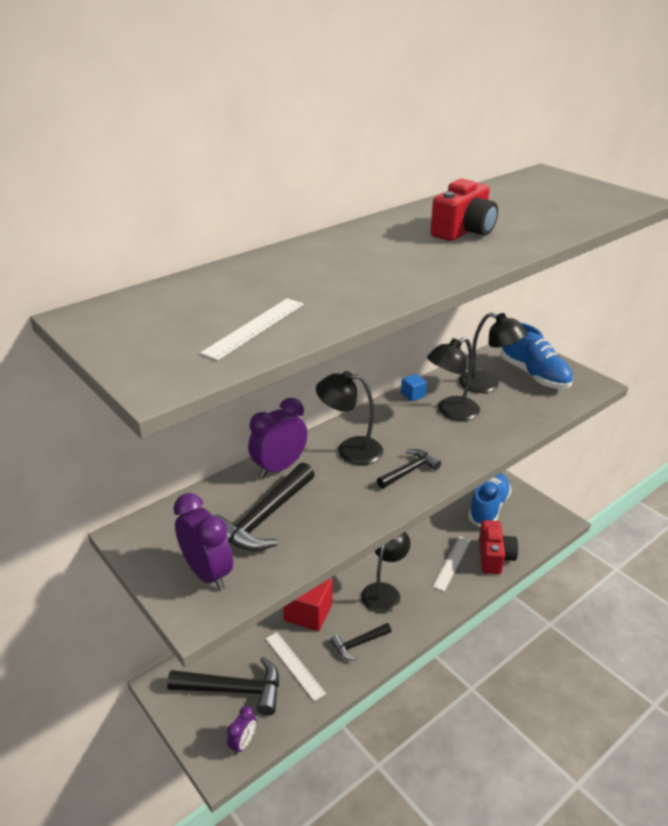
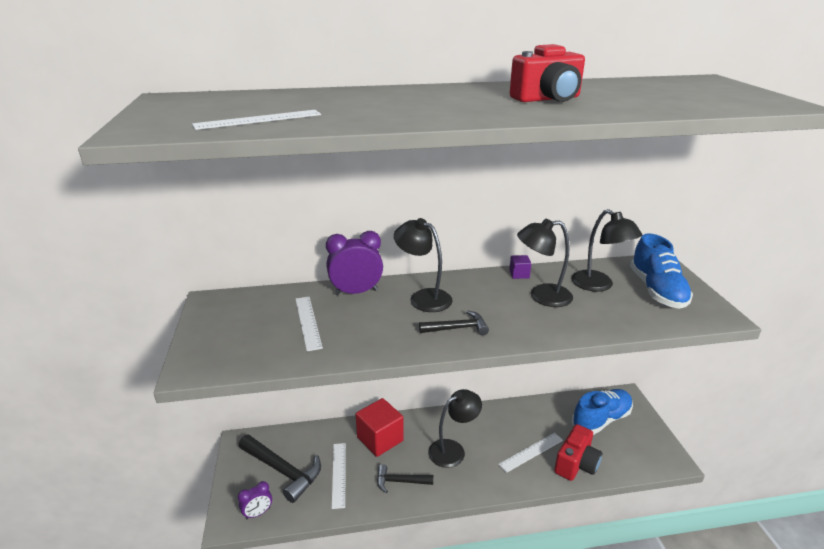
camera: 30 degrees right, 5 degrees down
purple clock [173,493,233,590] -> none
black hammer [213,463,315,551] -> white ruler [295,297,323,351]
blue cube [401,374,427,402] -> purple cube [509,255,531,279]

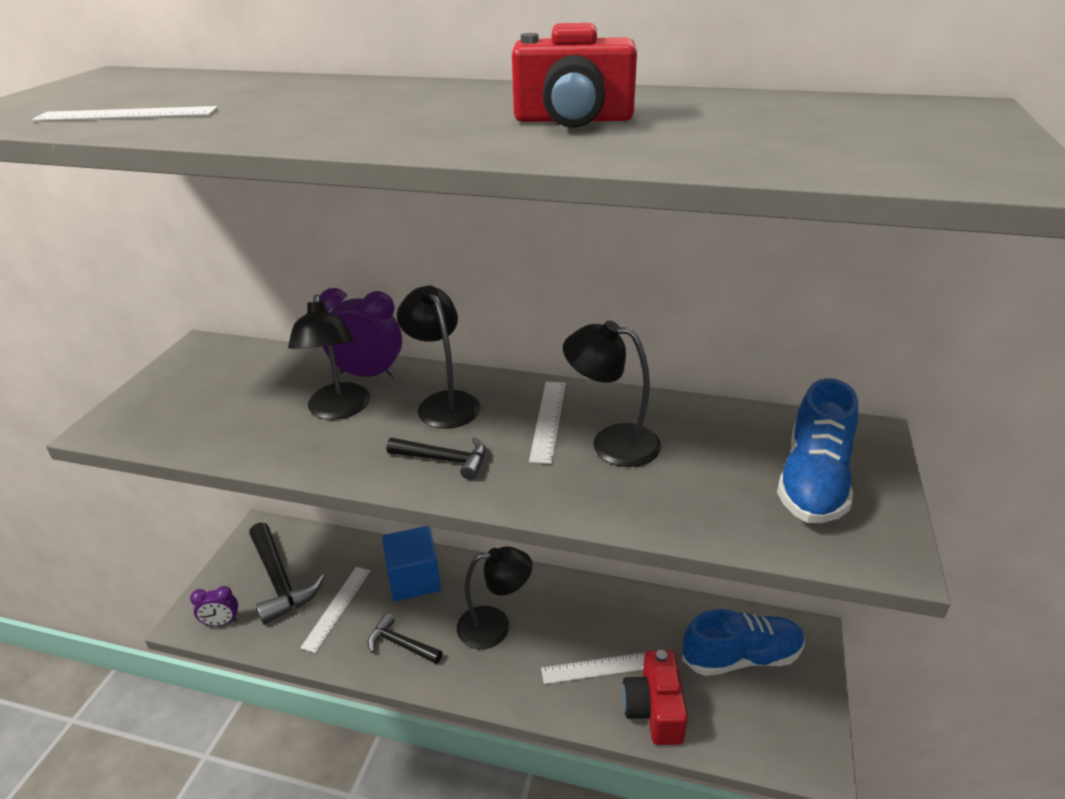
camera: 25 degrees right, 5 degrees up
white ruler [295,297,323,351] -> white ruler moved to [529,382,565,464]
red cube [355,398,404,457] -> blue cube [382,526,441,601]
purple cube [509,255,531,279] -> none
red camera [554,424,603,481] -> red camera turned 120 degrees clockwise [622,650,688,745]
black lamp [571,209,642,292] -> black lamp moved to [288,294,370,420]

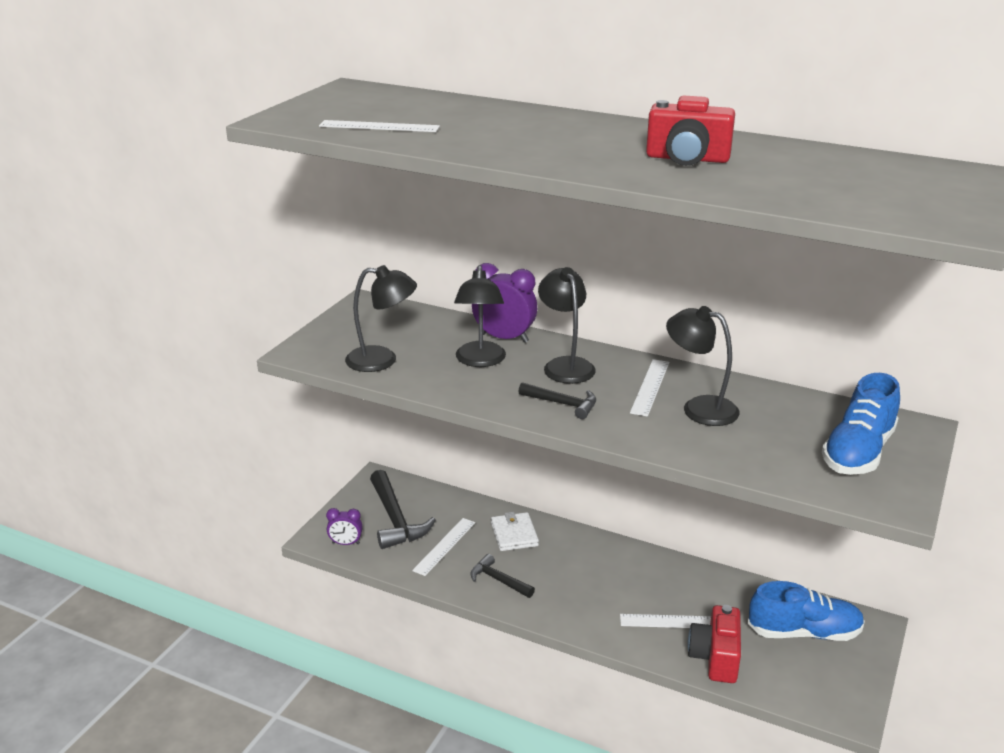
camera: 10 degrees right, 5 degrees down
blue cube [382,526,441,601] -> white wallet [491,512,539,551]
black lamp [457,546,532,649] -> black lamp moved to [345,265,417,372]

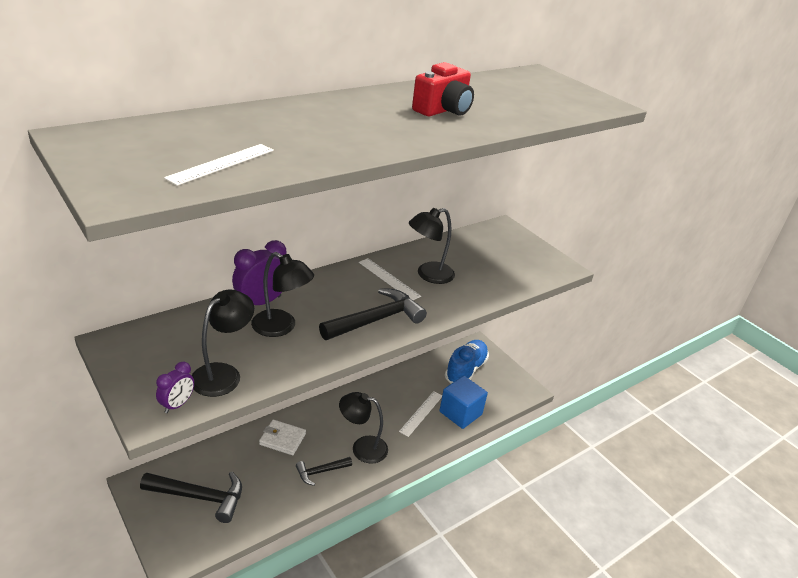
camera: 65 degrees left, 5 degrees up
purple clock [326,508,363,545] -> purple clock moved to [156,362,194,413]
white ruler [412,518,475,576] -> none
black hammer [518,382,596,419] -> black hammer [319,288,427,340], size x1.72
black lamp [538,267,596,384] -> black lamp moved to [339,392,388,464]
red camera [687,605,741,683] -> blue cube [439,376,488,429]
blue shoe [822,373,900,475] -> none

